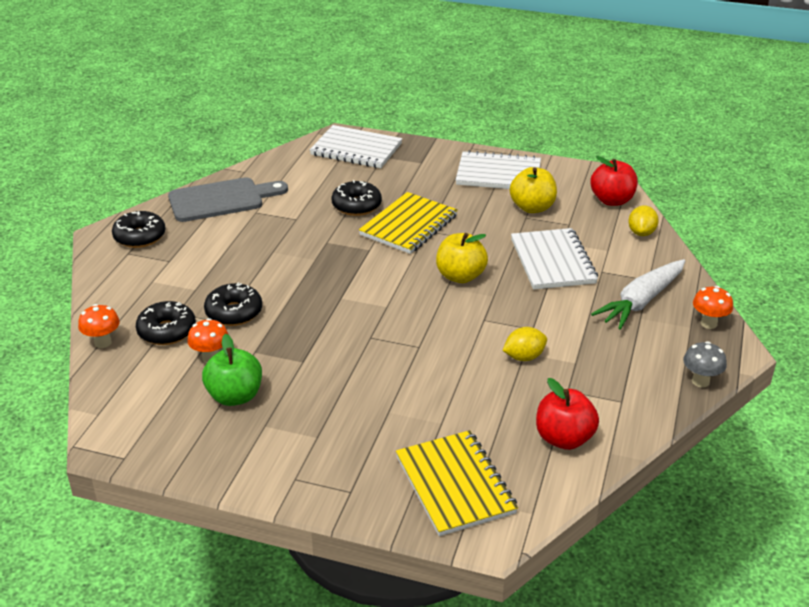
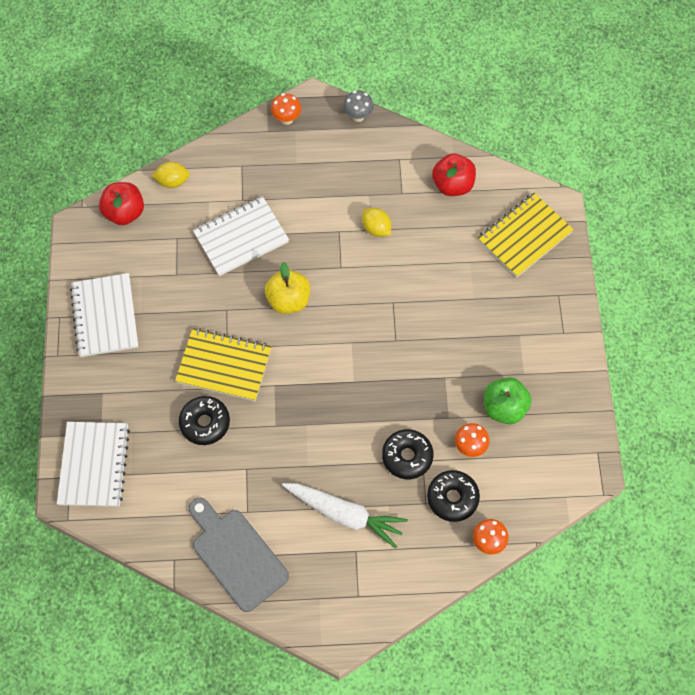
camera: 110 degrees left, 30 degrees up
black donut [112,211,166,248] -> none
yellow apple [510,167,557,213] -> none
white carrot [591,259,685,330] -> white carrot moved to [282,483,408,549]

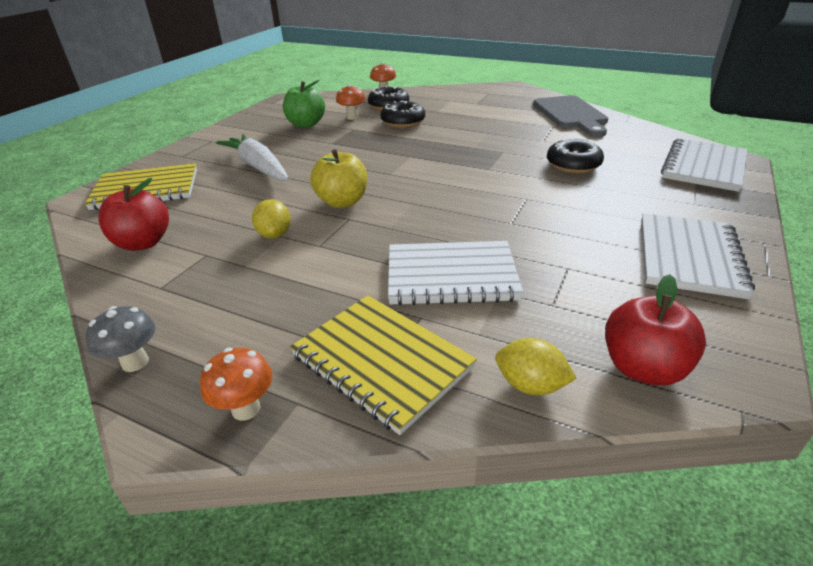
camera: 150 degrees left, 30 degrees down
yellow notebook [175,328,272,401] -> yellow notebook moved to [290,295,477,435]
yellow apple [265,262,310,314] -> yellow apple moved to [310,149,367,208]
white carrot [282,483,408,549] -> white carrot moved to [216,134,289,180]

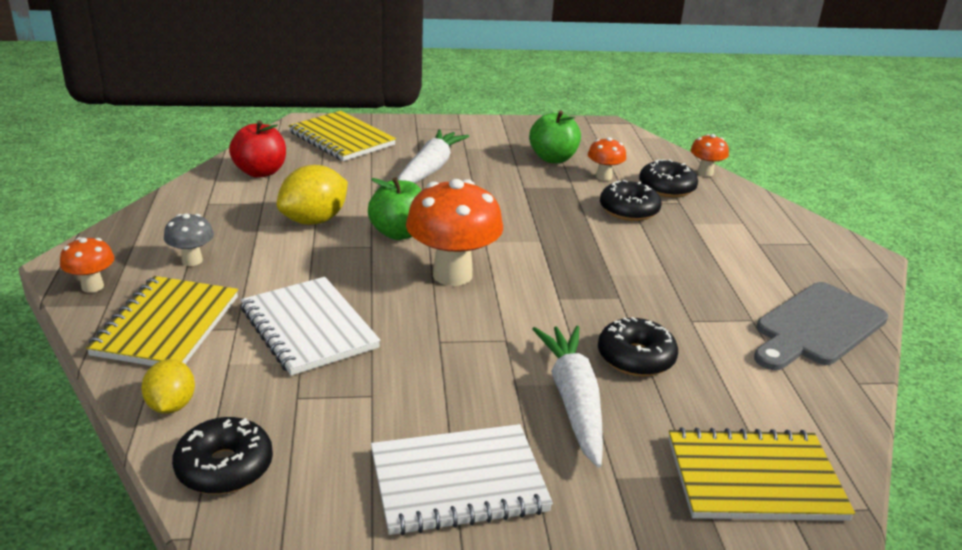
camera: 55 degrees right, 5 degrees down
grey mushroom [86,306,155,372] -> grey mushroom moved to [164,214,214,266]
yellow lemon [252,199,291,239] -> yellow lemon [277,165,348,225], size x1.60
yellow apple [310,149,367,208] -> green apple [368,177,422,240]
red apple [605,274,706,385] -> black donut [172,417,273,494]
white notebook [661,138,748,192] -> yellow notebook [668,427,855,521]
none -> orange mushroom [406,179,503,286]
none -> white carrot [533,326,603,468]

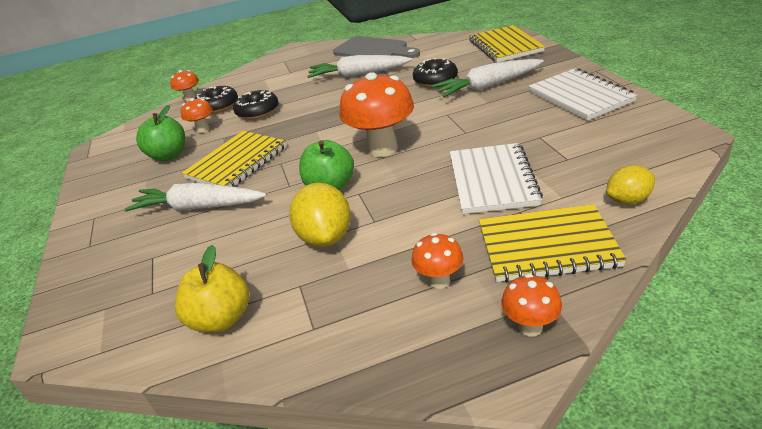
camera: 95 degrees left, 5 degrees up
grey mushroom [164,214,214,266] -> orange mushroom [411,233,463,289]
black donut [172,417,273,494] -> none
red apple [229,121,286,178] -> yellow apple [175,245,250,333]
white notebook [240,277,381,376] -> white notebook turned 45 degrees counterclockwise [450,143,543,214]
yellow lemon [277,165,348,225] -> yellow lemon turned 45 degrees clockwise [289,182,351,247]
yellow notebook [289,111,396,161] -> yellow notebook moved to [182,131,287,187]
none -> white carrot [307,55,412,78]

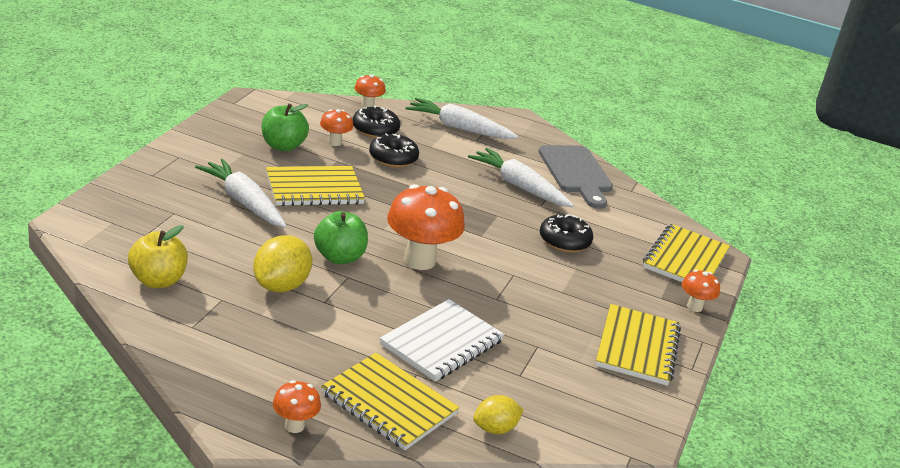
camera: 30 degrees right, 5 degrees down
orange mushroom [411,233,463,289] -> orange mushroom moved to [682,270,720,312]
white carrot [432,59,544,97] -> white carrot moved to [405,98,518,139]
white notebook [529,68,638,121] -> yellow notebook [595,304,681,386]
yellow lemon [606,165,655,204] -> yellow lemon turned 45 degrees counterclockwise [473,395,524,434]

